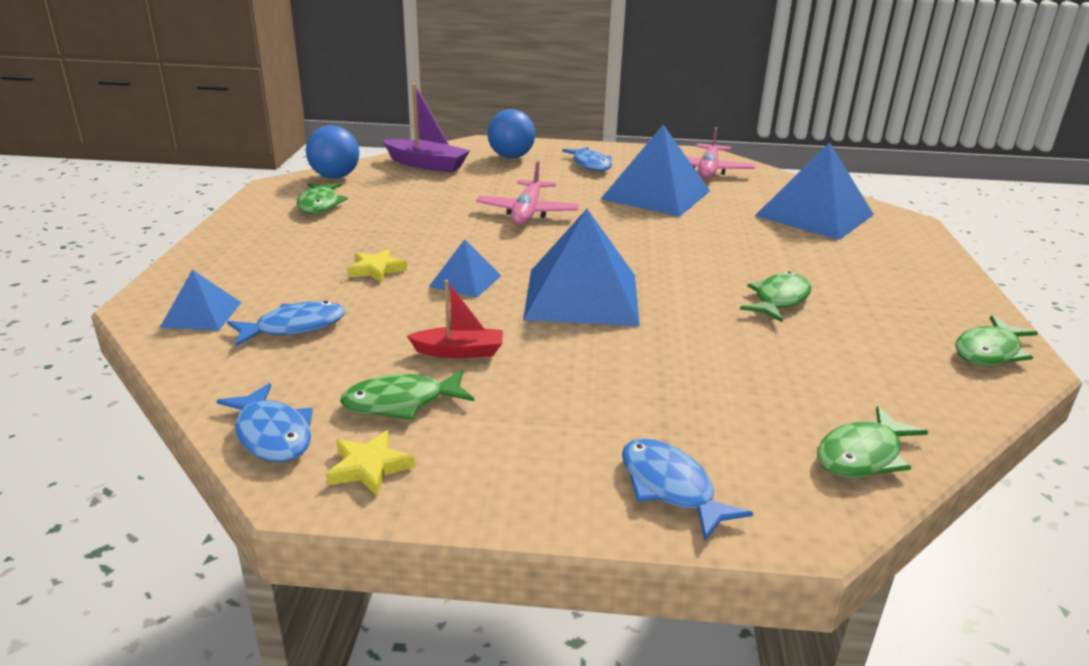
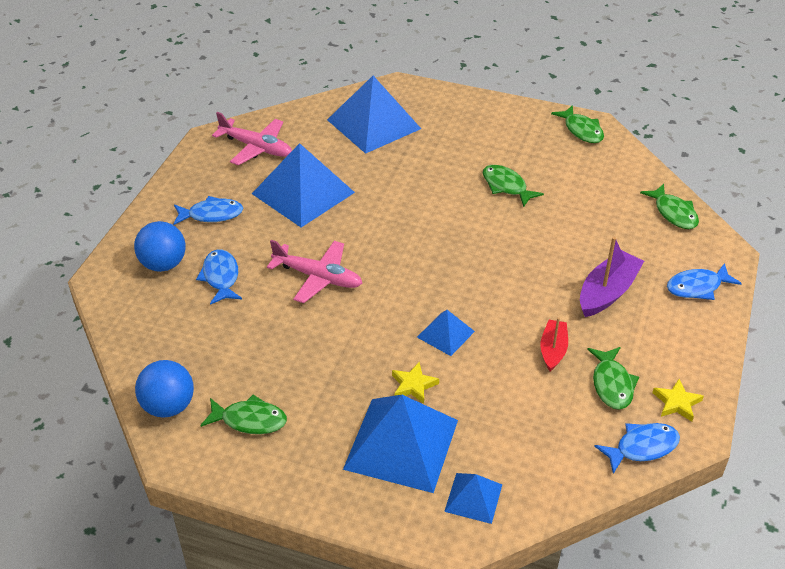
camera: 75 degrees left, 15 degrees up
blue fish [227,301,345,346] -> blue fish moved to [196,249,242,305]
purple boat [383,84,470,173] -> purple boat moved to [580,237,644,317]
blue pyramid [523,209,640,326] -> blue pyramid moved to [343,395,458,493]

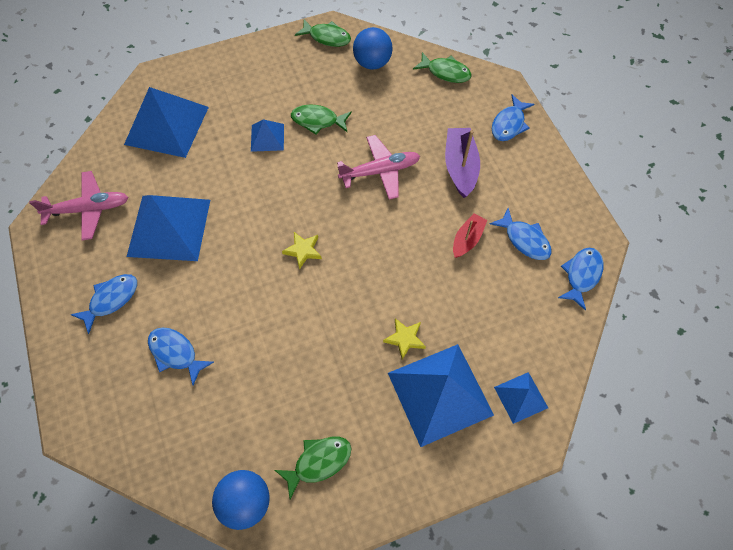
camera: 40 degrees left, 20 degrees up
blue ball [134,221,186,272] -> blue ball moved to [353,27,393,69]
pink plane [267,240,362,303] -> pink plane moved to [337,135,420,200]
blue pyramid [417,310,475,356] -> blue pyramid moved to [251,119,284,152]
red boat [541,317,568,371] -> red boat turned 60 degrees clockwise [453,213,487,258]
green fish [587,347,639,410] -> blue fish [490,208,551,260]
yellow star [652,379,704,422] -> yellow star moved to [282,232,322,270]

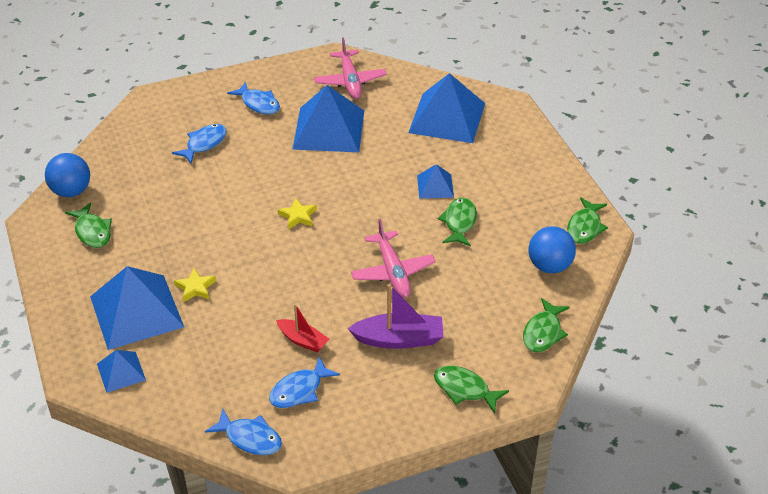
camera: 90 degrees right, 20 degrees down
blue fish [492,95,534,141] -> green fish [434,366,509,414]

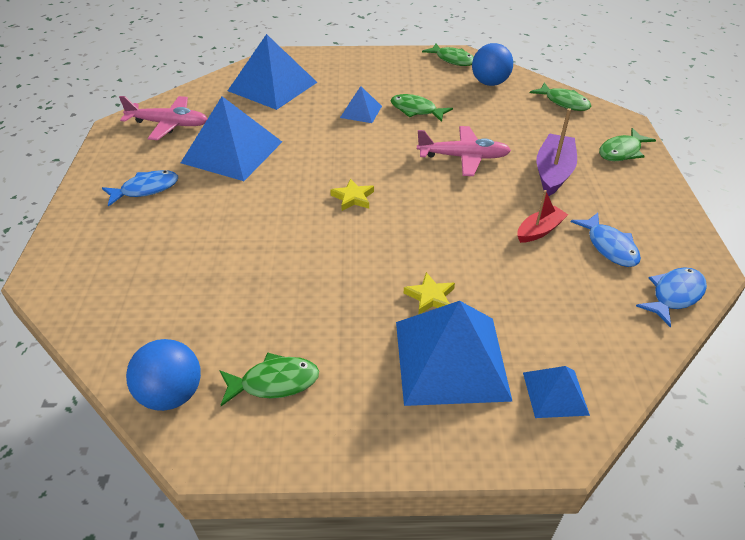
camera: 70 degrees left, 0 degrees up
blue fish [172,124,227,164] -> none

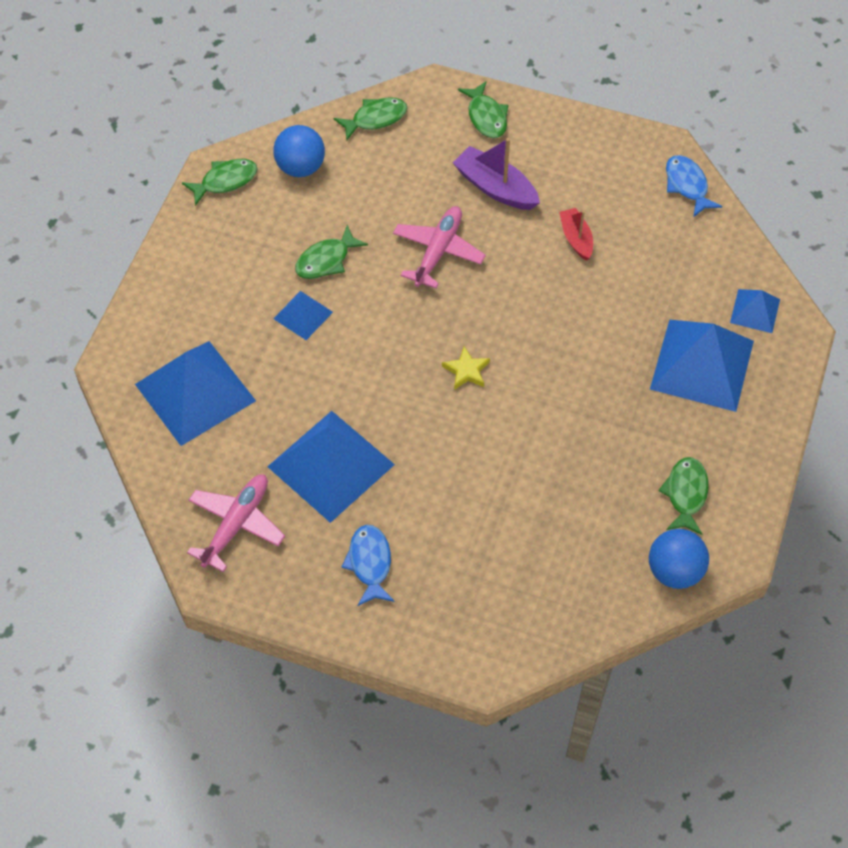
camera: 70 degrees left, 15 degrees up
yellow star [404,272,455,315] -> none
blue fish [571,213,641,267] -> none

